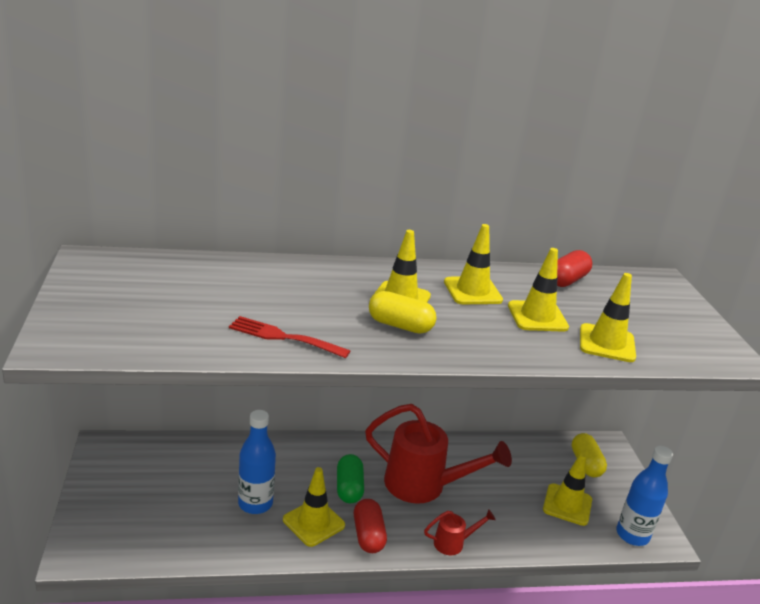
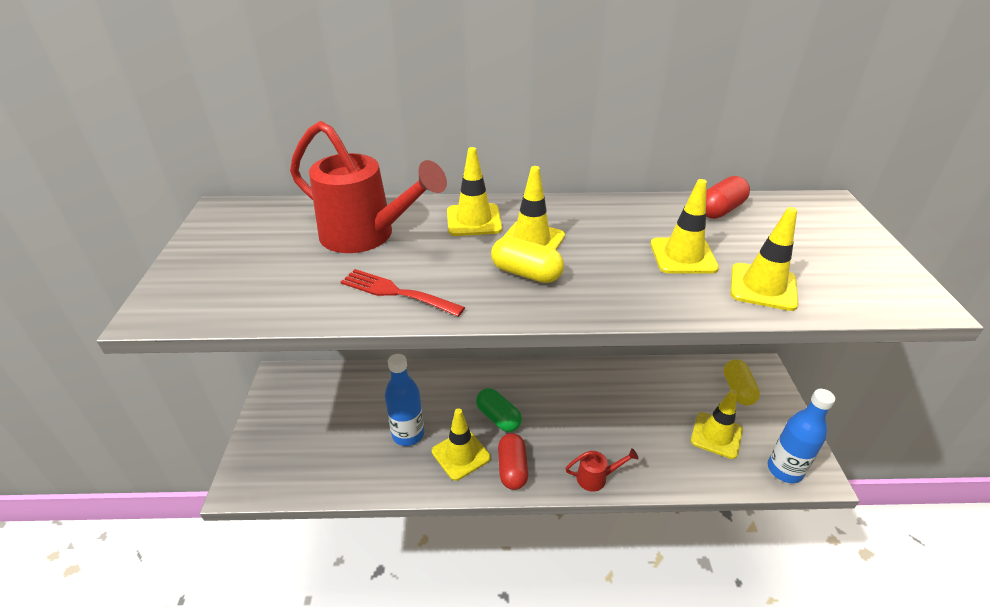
camera: 10 degrees right, 10 degrees up
green capsule [337,454,364,503] -> green capsule turned 45 degrees counterclockwise [476,388,522,432]
red watering can [365,404,512,504] -> red watering can moved to [290,121,447,253]
yellow traffic cone [444,224,503,304] -> yellow traffic cone moved to [447,147,502,236]

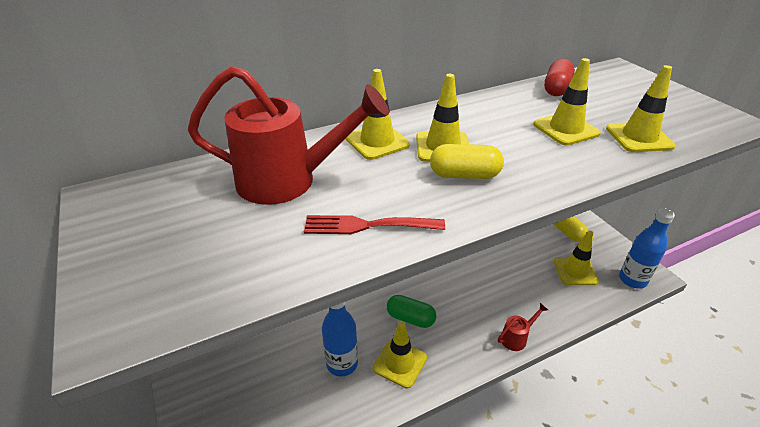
camera: 25 degrees left, 0 degrees up
red capsule [498,433,528,490] -> none

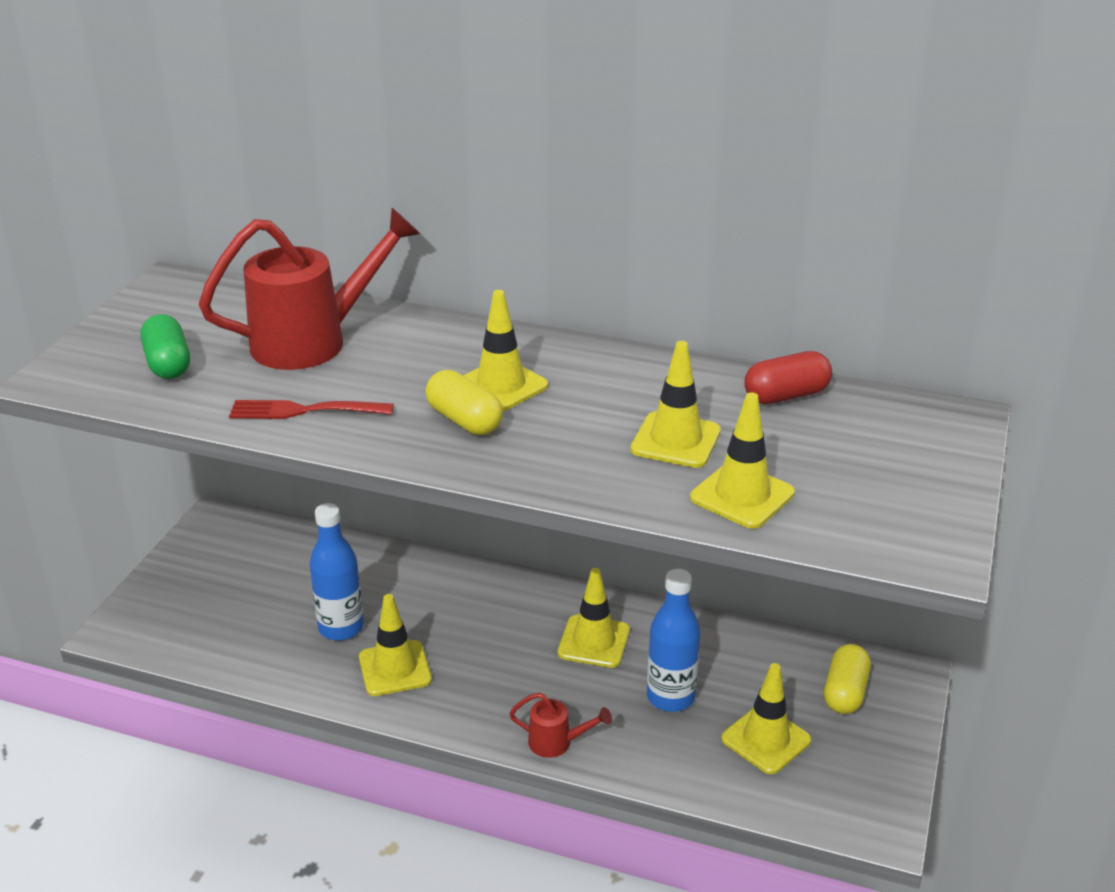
camera: 45 degrees right, 5 degrees down
red watering can [188,66,389,205] -> red watering can turned 75 degrees counterclockwise [198,208,420,370]
red fork [304,215,445,234] -> red fork turned 45 degrees counterclockwise [229,400,394,419]
yellow traffic cone [346,69,410,160] -> yellow traffic cone moved to [558,568,630,668]
green capsule [387,295,436,328] -> green capsule moved to [140,314,190,379]
blue bottle [619,208,675,289] -> blue bottle moved to [647,569,700,712]

